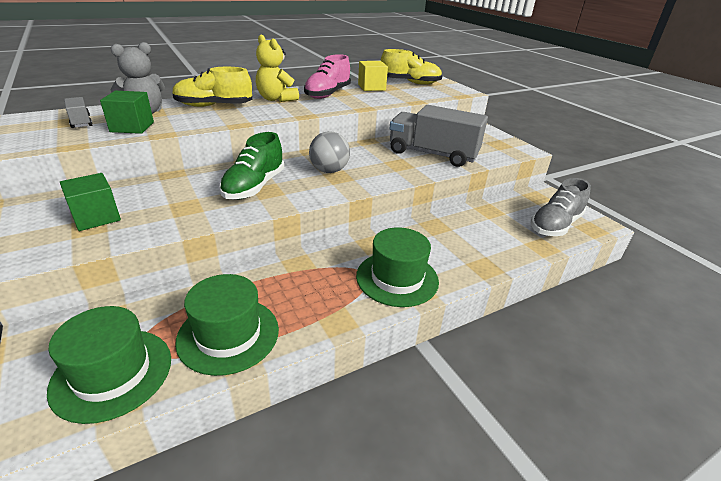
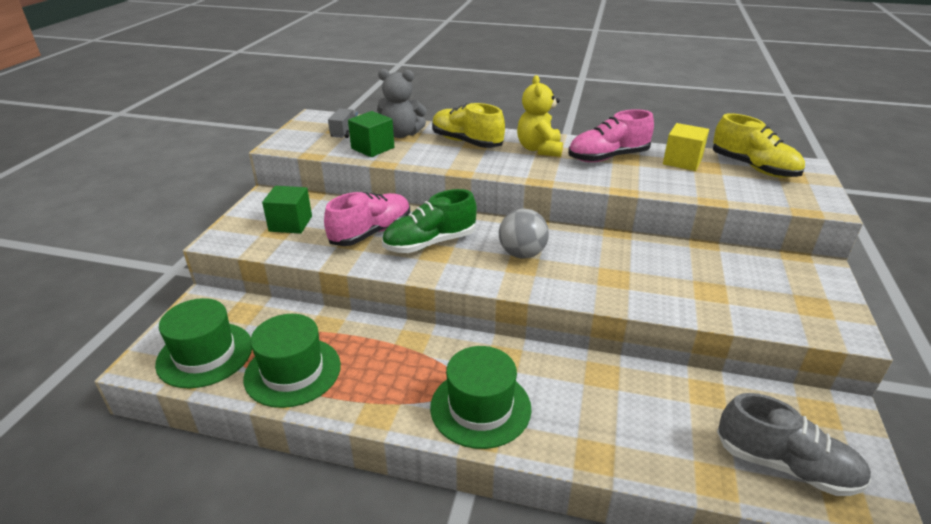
camera: 45 degrees right, 0 degrees up
grey truck [389,105,488,167] -> none
grey shoe [531,178,591,236] -> grey shoe turned 150 degrees counterclockwise [717,393,871,496]
none -> pink shoe [324,192,410,246]

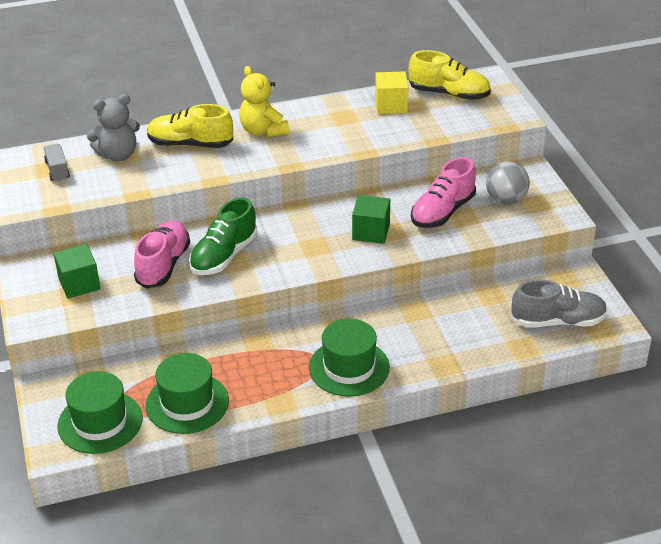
camera: 30 degrees left, 5 degrees up
green cube [348,111,394,157] -> green cube moved to [352,195,390,244]
grey ball [499,209,549,259] -> grey ball moved to [486,161,530,205]
pink shoe [568,109,654,162] -> pink shoe moved to [411,157,476,228]

